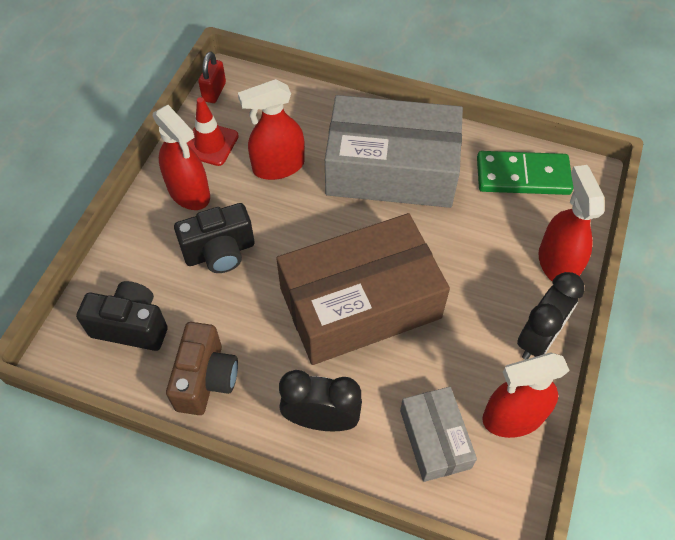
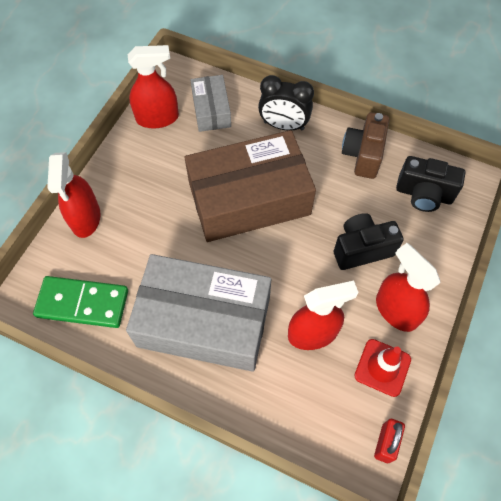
camera: 175 degrees left, 5 degrees up
black clock [517,272,585,360] -> none

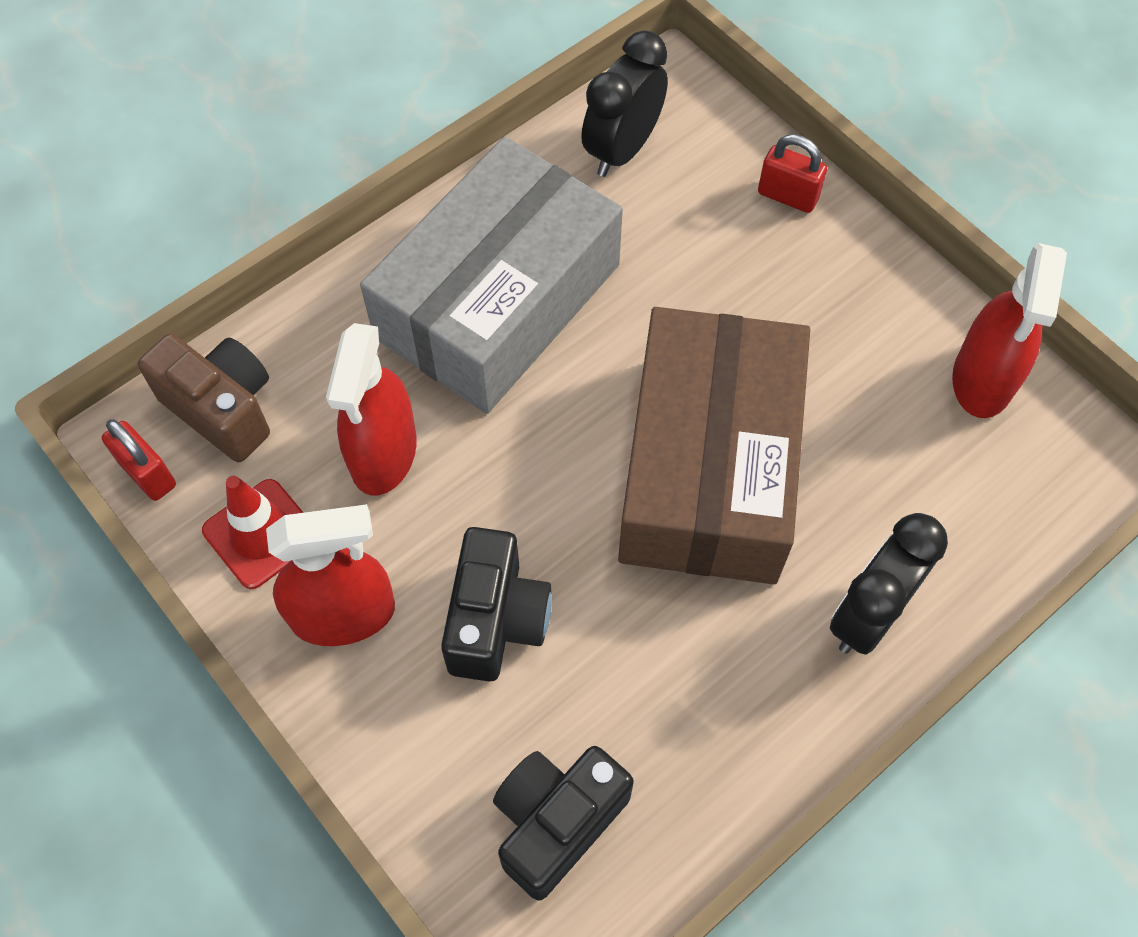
camera: 115 degrees right, 0 degrees up
green domino [33,276,128,328] -> black clock [581,30,668,177]
red spray bottle [47,152,100,238] -> red padlock [758,134,827,213]
grey box [191,75,231,132] -> none
brown camera [342,112,389,179] -> brown camera moved to [138,334,270,462]

